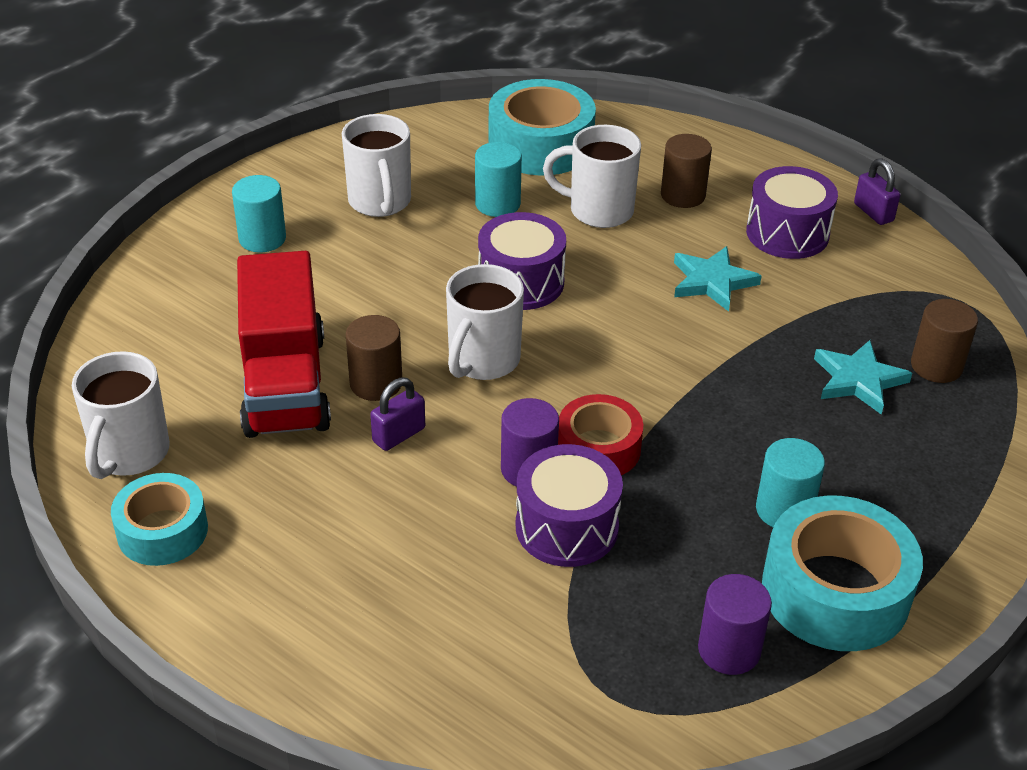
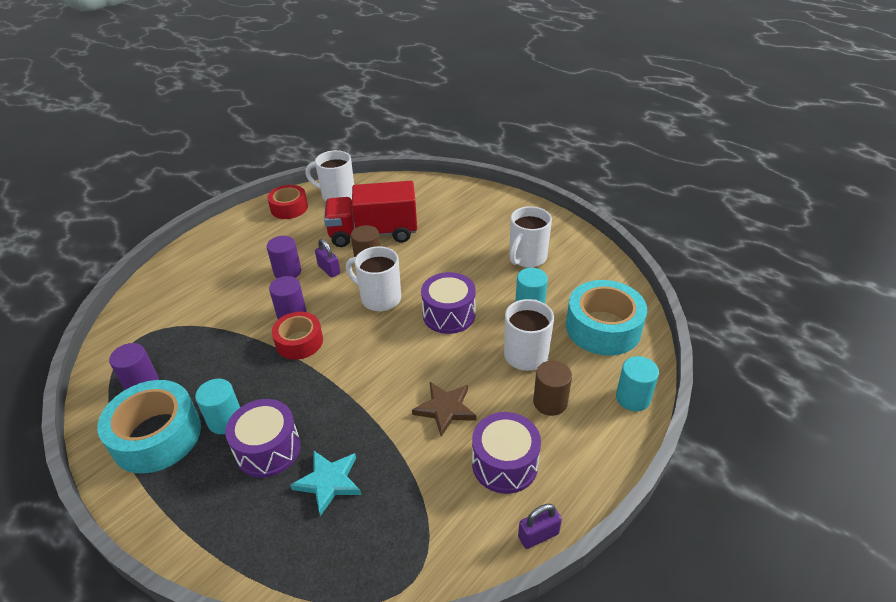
camera: 95 degrees right, 0 degrees up
turquoise tape [111,473,208,566] -> red tape [267,185,308,219]
turquoise cylinder [232,175,286,253] -> turquoise cylinder moved to [616,356,659,411]
white mug [342,114,411,217] -> white mug turned 45 degrees counterclockwise [510,206,552,268]
purple drum [516,444,623,567] -> purple drum moved to [225,399,301,478]
turquoise star [674,246,762,312] -> brown star [412,382,476,437]
brown cylinder [911,299,978,383] -> none
none -> purple cylinder [266,236,301,278]

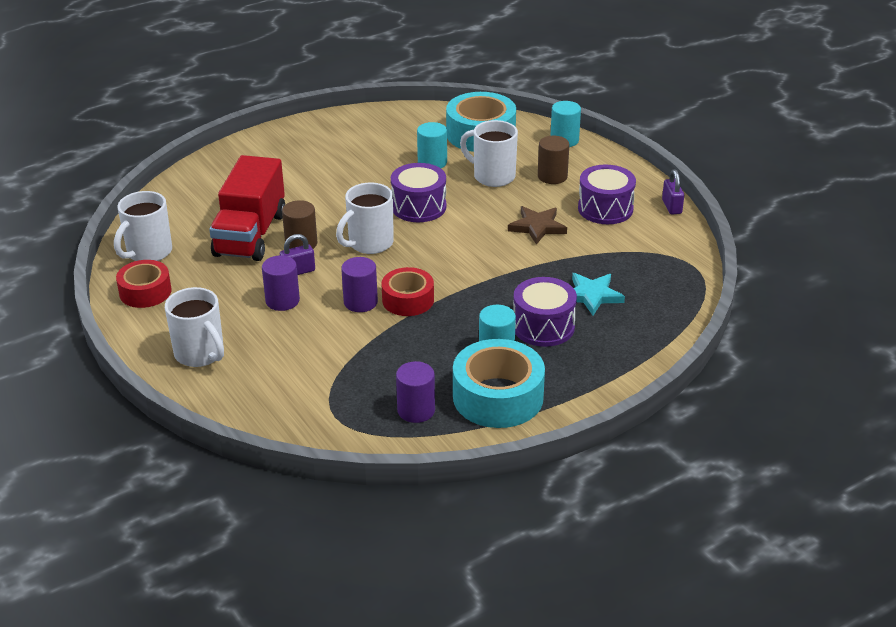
camera: 75 degrees left, 5 degrees down
white mug [510,206,552,268] -> white mug moved to [165,287,224,367]

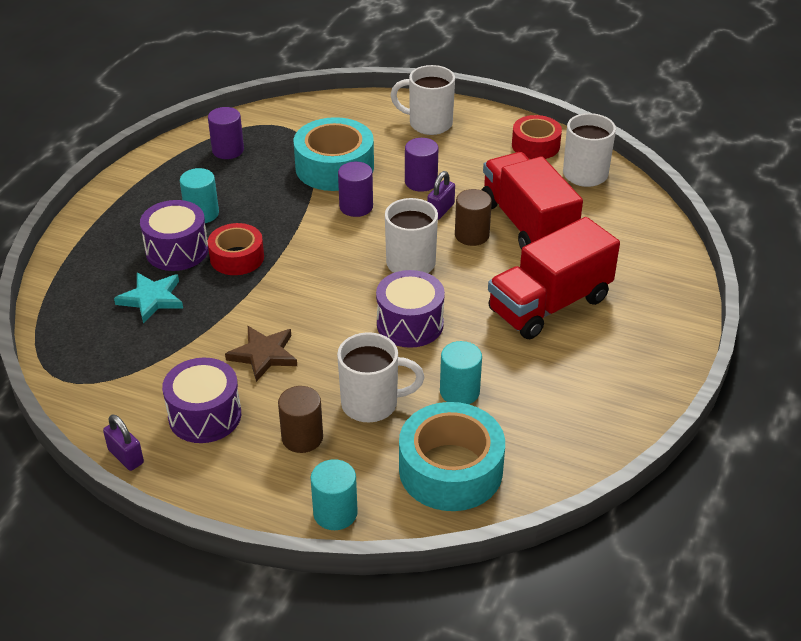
camera: 145 degrees right, 5 degrees up
red tape [381,267,434,316] -> red tape moved to [208,223,264,275]
turquoise tape [453,339,545,428] -> turquoise tape moved to [294,117,374,191]
none -> red truck [488,217,620,339]

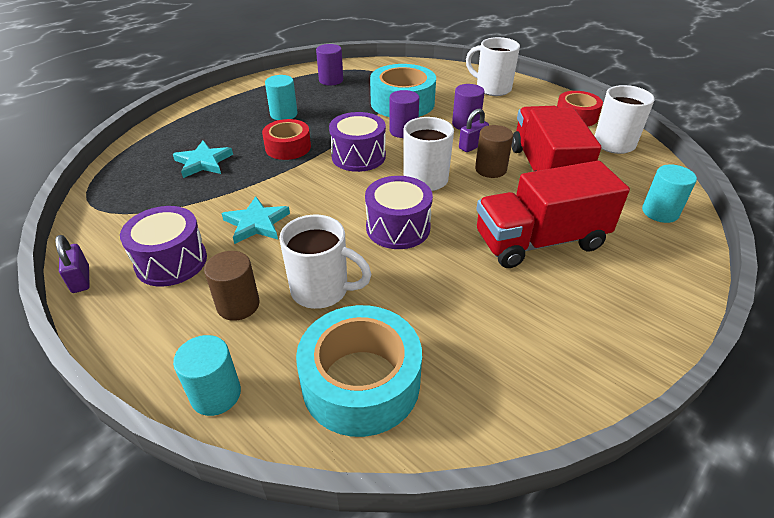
camera: 20 degrees right, 0 degrees up
purple drum [140,200,209,271] -> purple drum moved to [329,112,386,172]
brown star [225,326,297,382] -> turquoise star [221,196,290,244]
turquoise cylinder [440,341,482,404] -> turquoise cylinder moved to [642,164,697,223]

